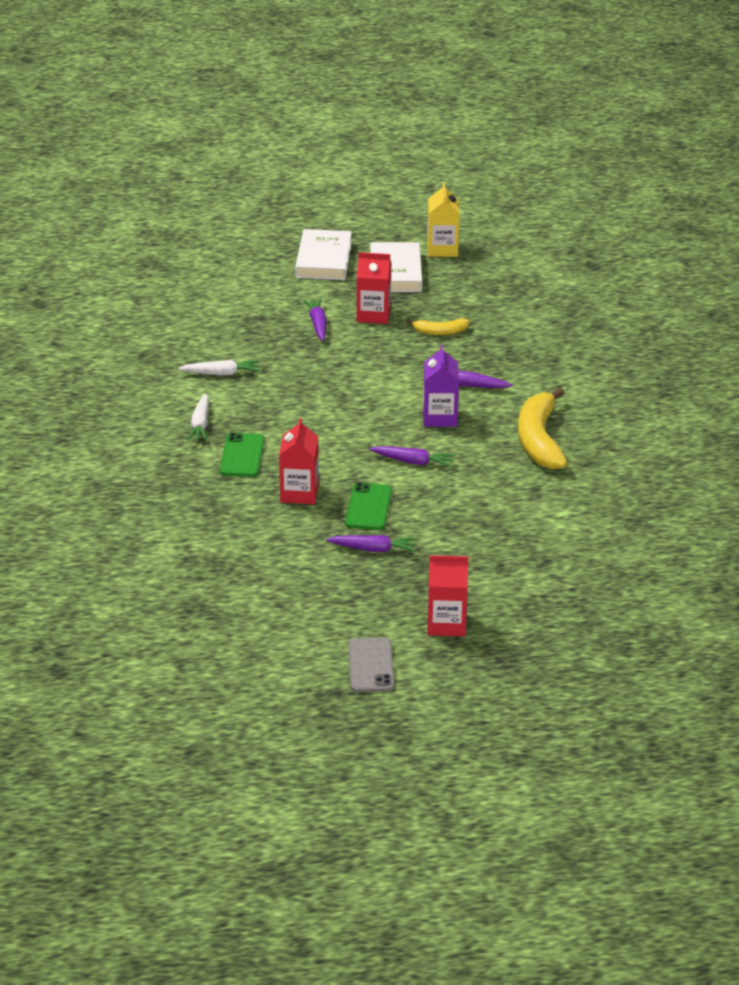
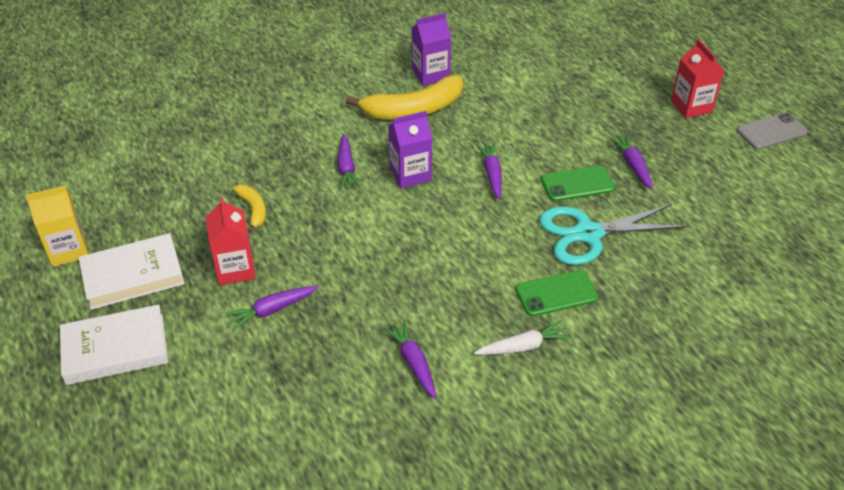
camera: 110 degrees left, 10 degrees up
white carrot [178,360,260,376] -> purple carrot [383,320,436,399]
red carton [279,418,319,504] -> turquoise scissors [539,204,687,265]
none -> purple carton [412,13,451,86]

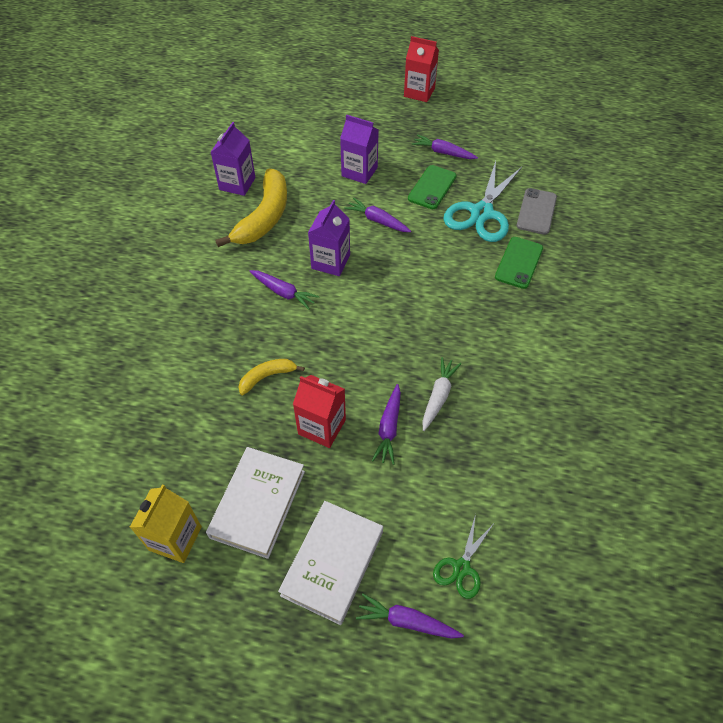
camera: 50 degrees left, 10 degrees up
yellow banana [233,185,266,233] -> yellow banana turned 45 degrees counterclockwise [238,359,305,395]
purple carrot [383,320,436,399] -> purple carrot moved to [356,593,464,639]
white carrot [474,320,571,355] -> white carrot moved to [422,357,461,431]
grey phone [737,113,808,150] -> grey phone moved to [517,188,557,235]
none -> purple carton [340,115,379,184]
none -> green scissors [433,514,494,599]

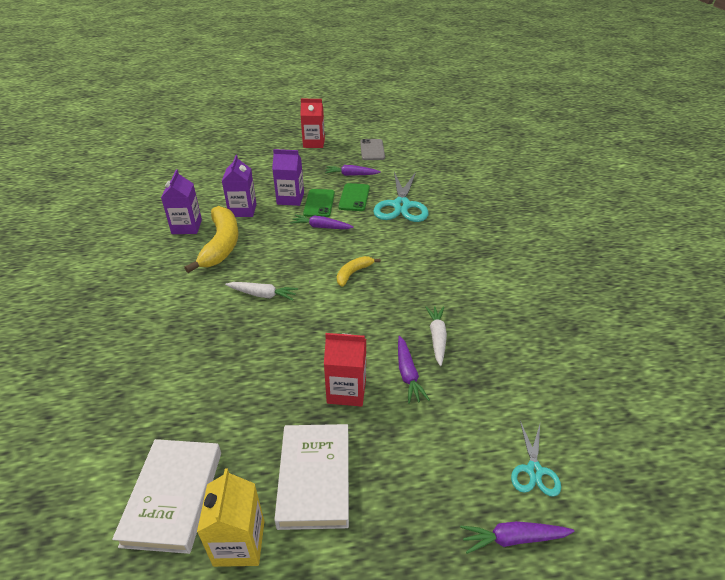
camera: 20 degrees left, 15 degrees down
yellow banana [238,359,305,395] -> yellow banana moved to [337,256,381,286]
purple carrot [249,270,319,310] -> white carrot [225,282,298,301]
white book [278,501,383,625] -> white book moved to [112,439,221,554]
purple carton [308,200,350,276] -> purple carton moved to [222,155,256,217]
green scissors [433,514,494,599] -> turquoise scissors [511,421,561,497]
green phone [495,237,543,289] -> green phone moved to [303,189,335,217]
grey phone [517,188,557,235] -> grey phone moved to [360,139,385,160]

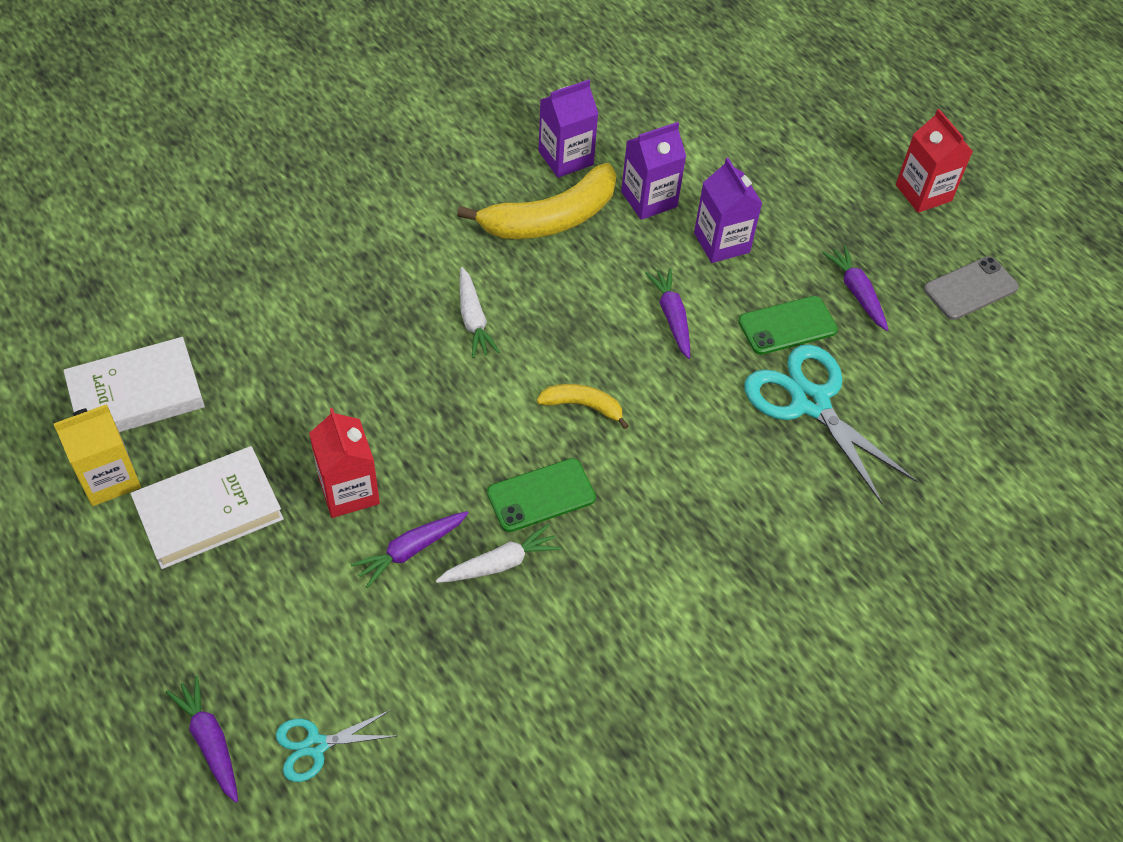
camera: 60 degrees right, 15 degrees up
green phone [303,189,335,217] -> green phone moved to [487,458,596,532]
turquoise scissors [373,172,429,222] -> turquoise scissors turned 75 degrees clockwise [744,344,918,504]

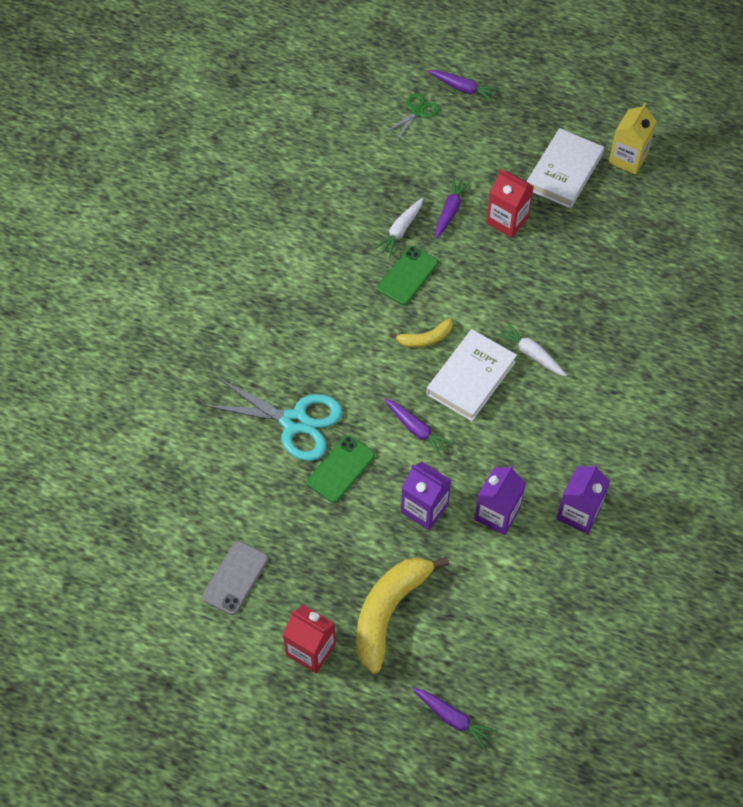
camera: 150 degrees right, 5 degrees up
white book [63,337,205,432] -> white book moved to [426,329,517,421]
turquoise scissors [276,710,396,782] -> green scissors [385,93,439,141]
yellow banana [457,163,616,239] -> yellow banana moved to [356,557,449,674]
purple carrot [823,245,888,331] -> purple carrot moved to [413,688,497,750]

